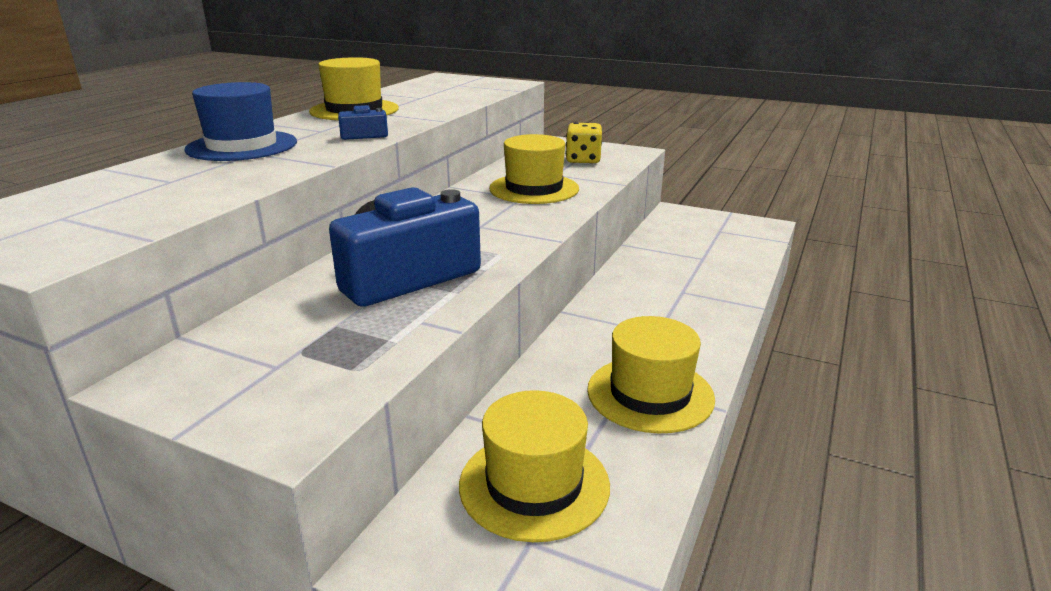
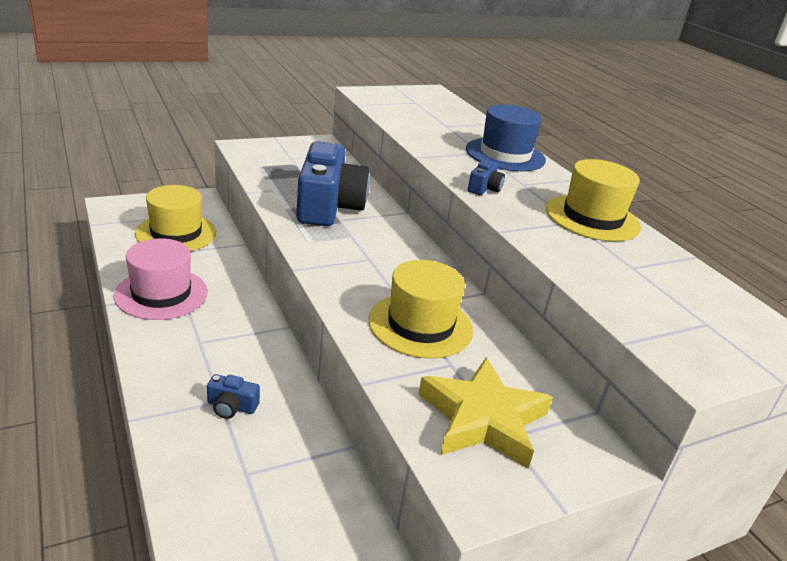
camera: 125 degrees right, 5 degrees up
yellow dice [566,122,602,164] -> yellow star [418,358,553,469]
yellow hat [587,316,715,433] -> pink hat [114,238,208,320]
none -> blue camera [207,374,260,419]

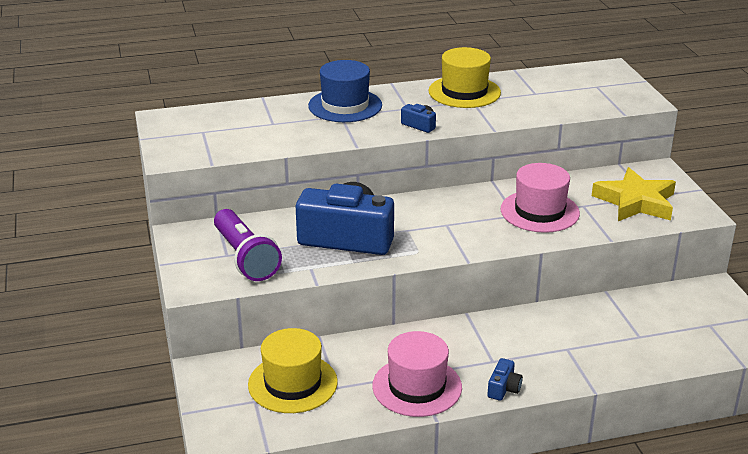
camera: 75 degrees left, 0 degrees up
blue camera [207,374,260,419] -> blue camera moved to [488,358,523,401]
yellow hat [369,260,473,359] -> pink hat [501,163,580,233]
none -> purple flashlight [214,209,282,281]

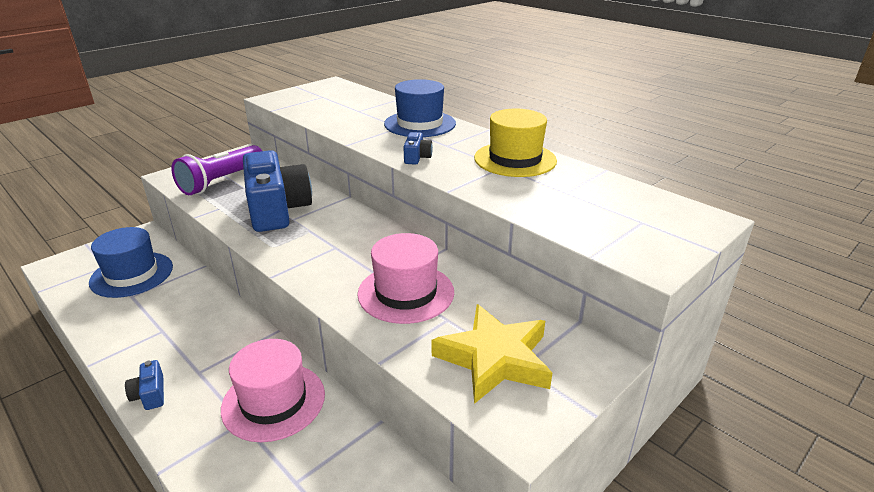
camera: 60 degrees right, 0 degrees up
yellow hat [248,328,338,413] -> blue hat [89,227,173,298]
pink hat [372,331,462,417] -> pink hat moved to [221,339,325,442]
blue camera [488,358,523,401] -> blue camera turned 75 degrees clockwise [125,360,164,410]

